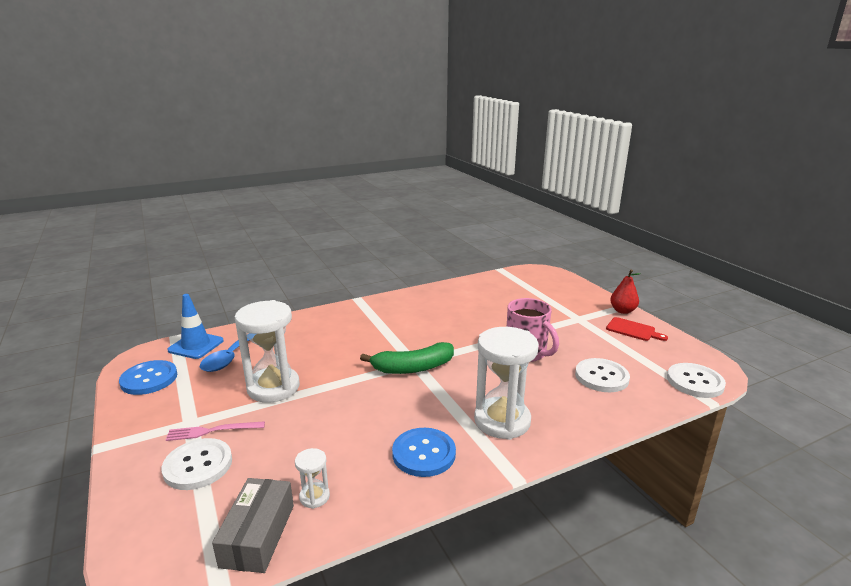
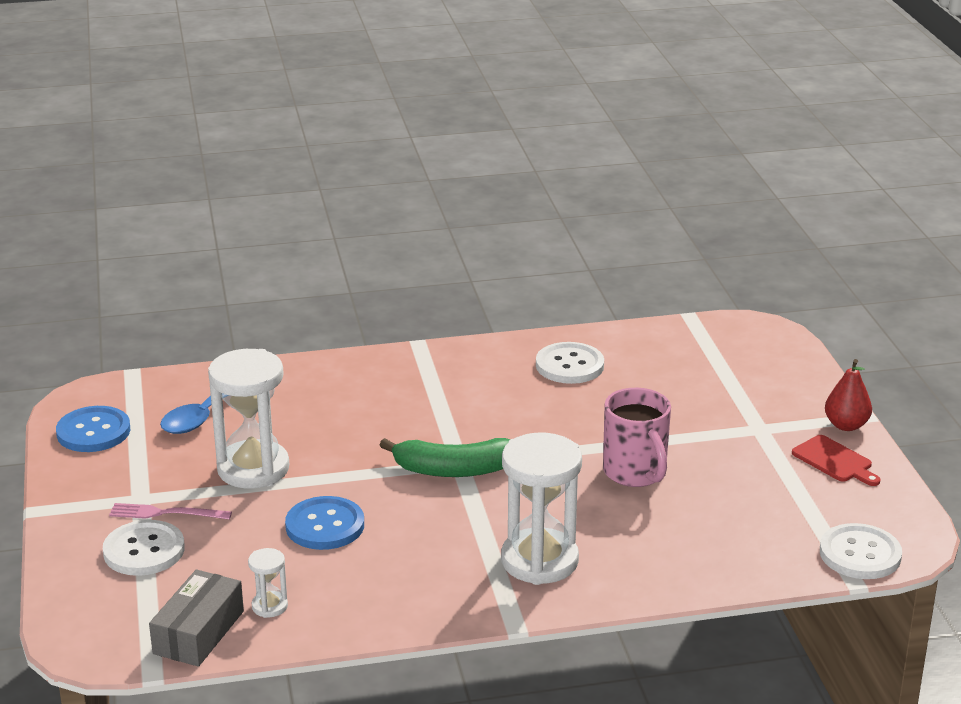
camera: 15 degrees right, 5 degrees up
blue traffic cone [167,294,224,359] -> none
blue button [392,428,456,477] -> blue button moved to [285,496,364,550]
white button [575,358,630,392] -> white button moved to [536,342,604,384]

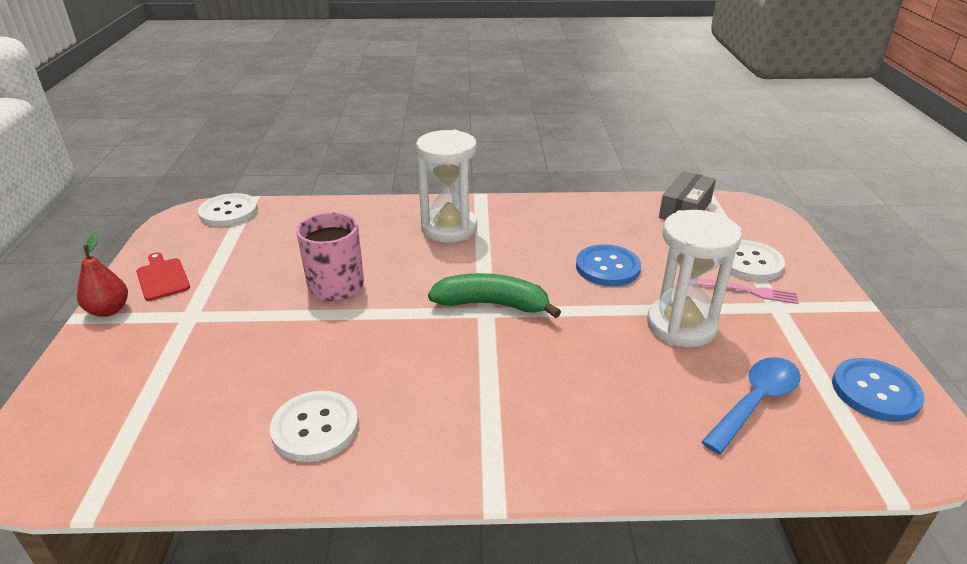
camera: 170 degrees left, 5 degrees up
white hourglass [248,548,288,618] -> none

